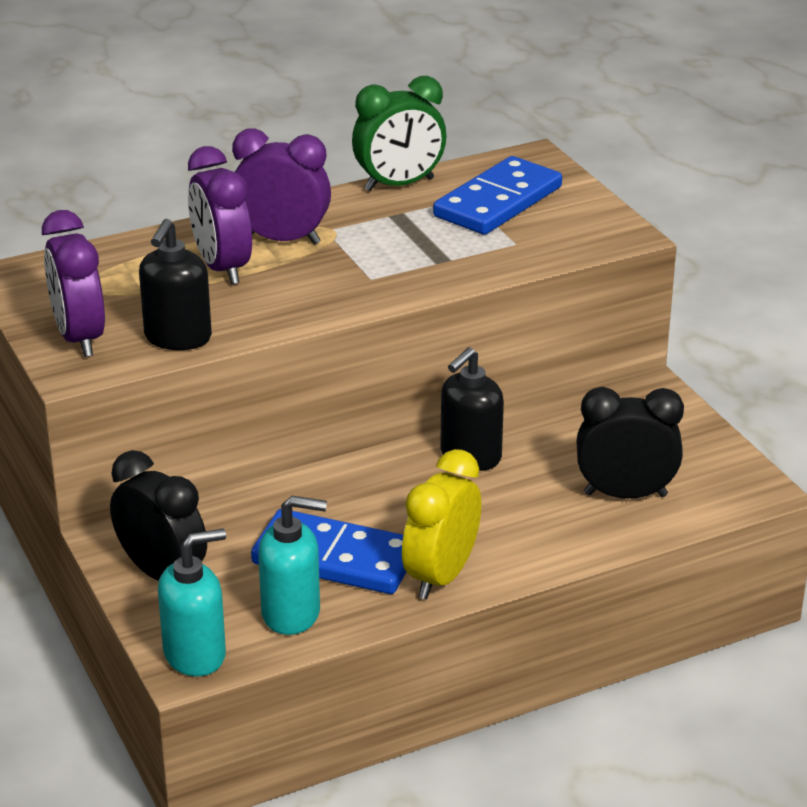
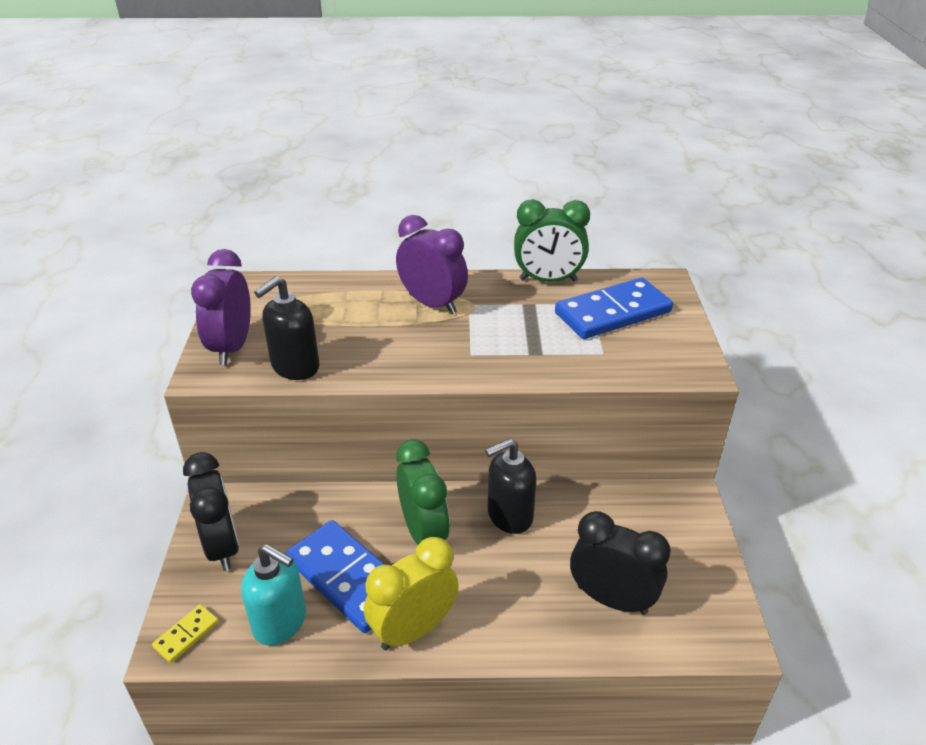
camera: 25 degrees right, 5 degrees up
turquoise soap dispenser [158,529,226,676] -> yellow domino [152,604,219,663]
purple clock [188,146,252,285] -> none
none -> green clock [396,439,450,545]

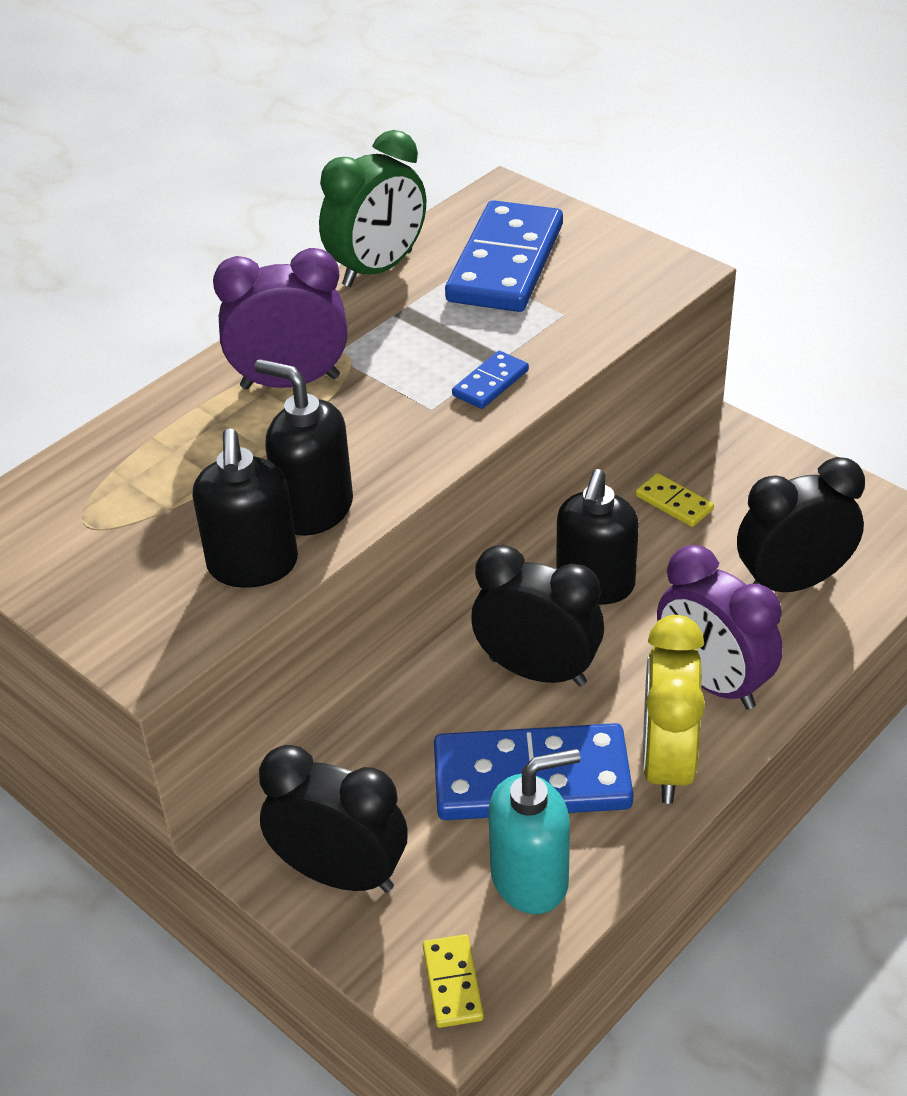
camera: 45 degrees left, 5 degrees up
purple clock [191,249,251,365] -> purple clock moved to [657,545,783,709]
green clock [396,439,450,545] -> black clock [471,545,604,686]
none -> black soap dispenser [254,359,353,536]
none -> blue domino [452,351,529,409]
none -> yellow domino [636,473,714,527]

